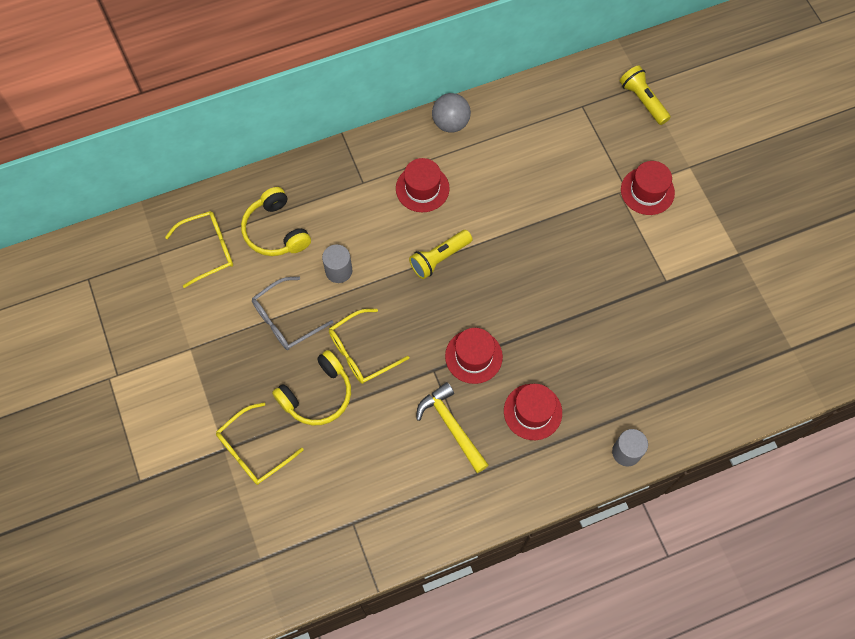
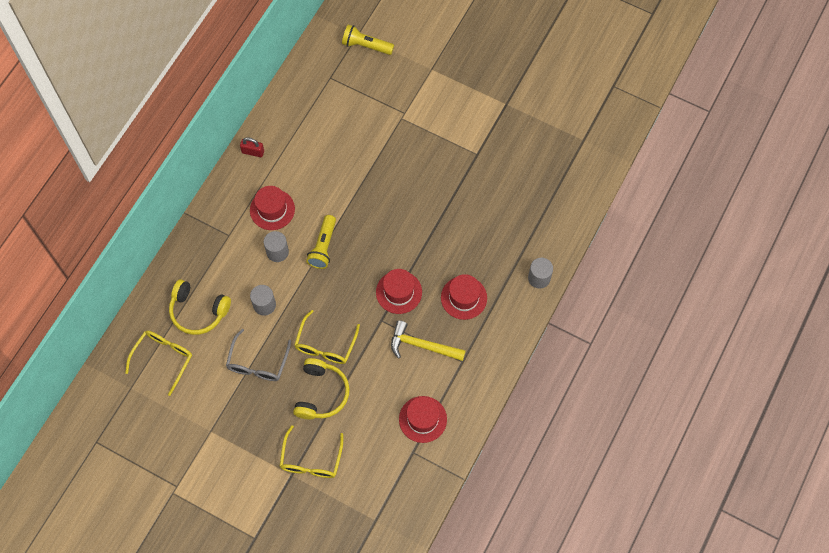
camera: 40 degrees left, 0 degrees up
grey ball [432,93,471,133] -> red padlock [240,137,264,157]
red hat [621,161,675,215] -> red hat moved to [399,396,447,443]
none -> grey cylinder [264,231,289,262]

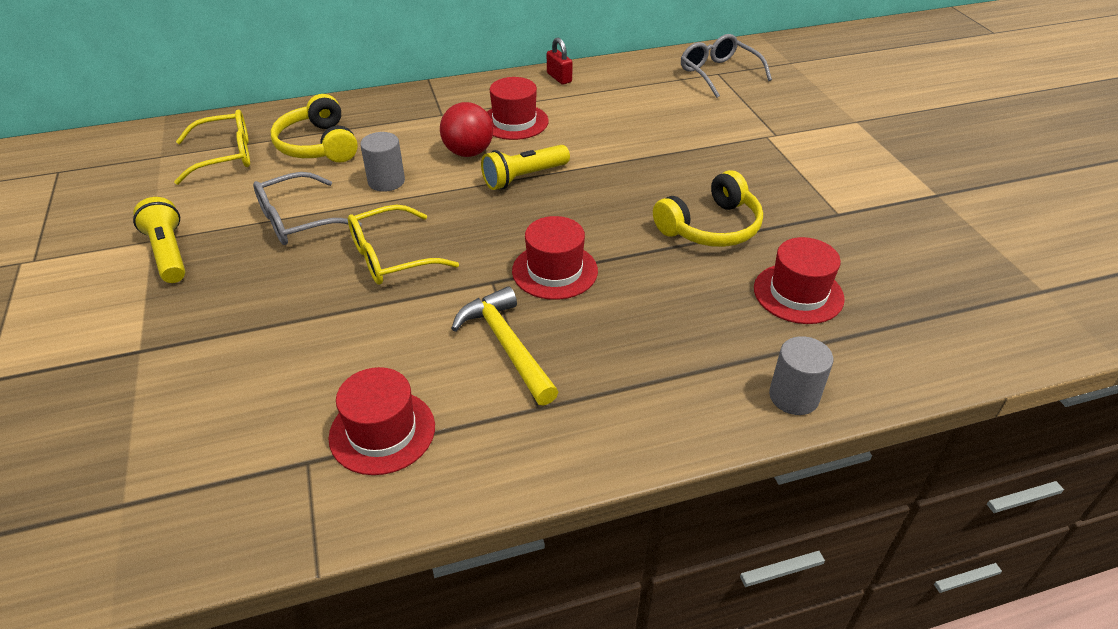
camera: 45 degrees right, 25 degrees down
grey cylinder [264,231,289,262] -> red ball [440,102,493,157]
yellow glasses [280,425,343,478] -> none
yellow headphones [293,358,350,419] -> yellow headphones moved to [653,170,763,247]
yellow flashlight [342,24,394,55] -> yellow flashlight moved to [133,197,186,283]
red hat [441,274,487,320] -> red hat moved to [754,237,845,324]
none -> grey glasses [681,34,772,98]

